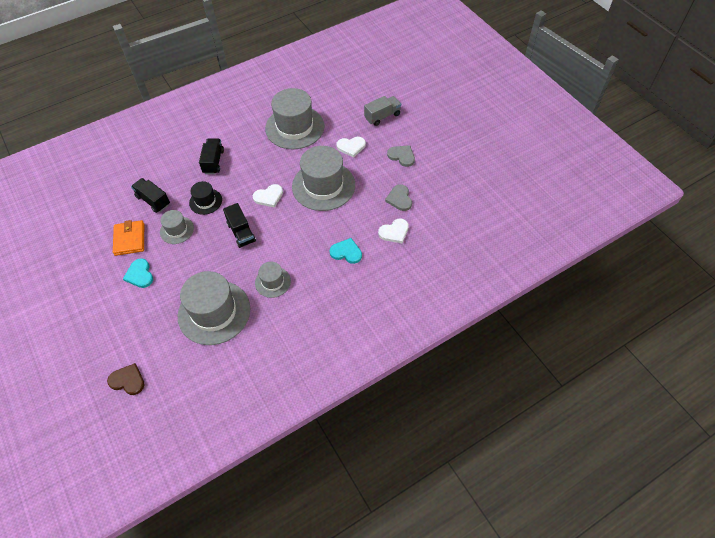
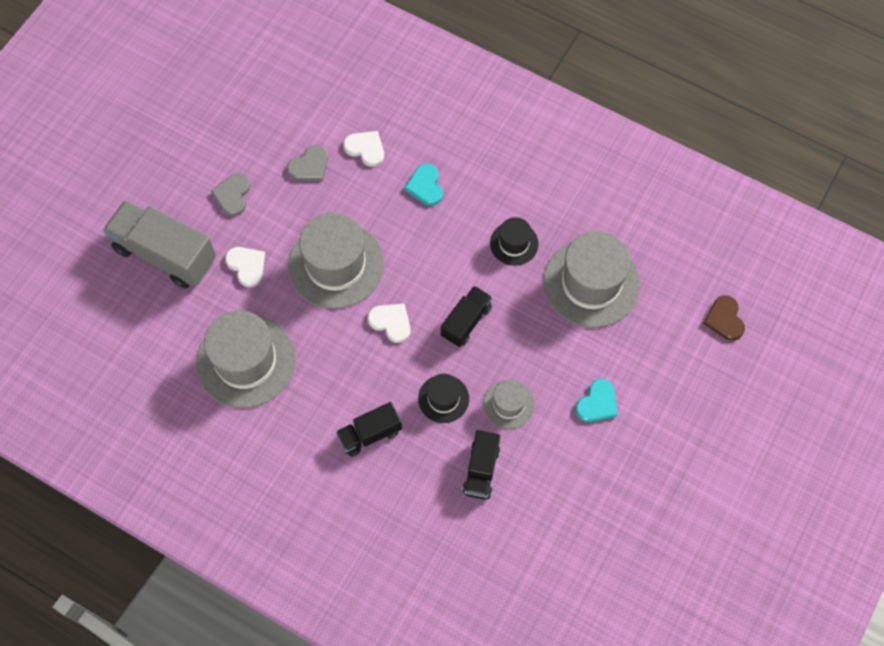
camera: 120 degrees left, 10 degrees up
orange wallet [113,220,144,256] -> none
grey hat [255,262,291,298] -> black hat [490,217,539,266]
grey truck [364,96,401,126] -> grey truck [103,200,216,289], size x1.78

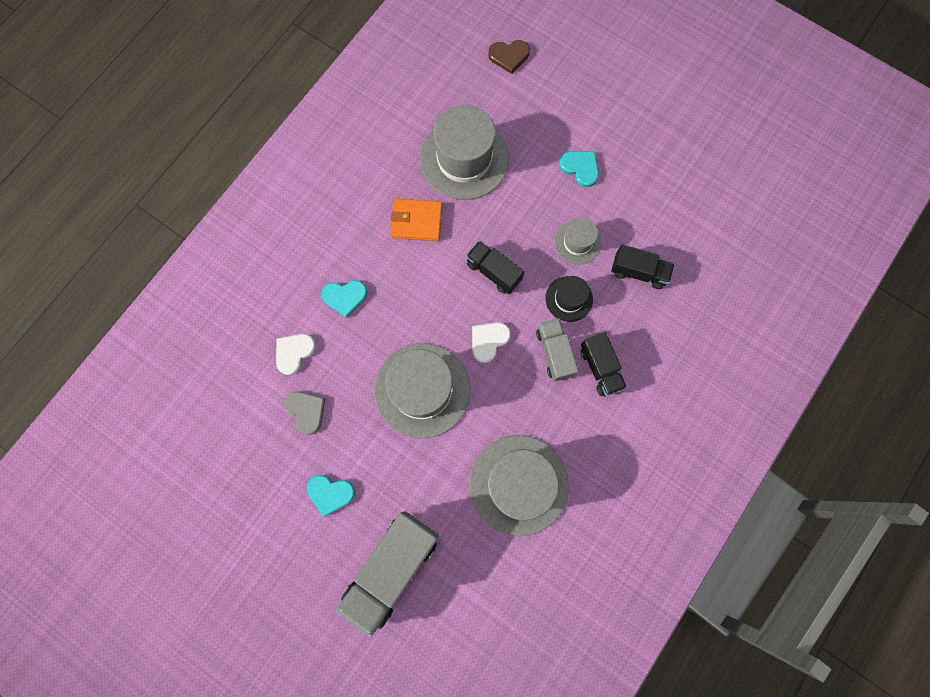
camera: 85 degrees left, 10 degrees up
grey heart [211,174,250,216] -> turquoise heart [307,475,355,517]
white heart [225,247,265,287] -> none
black hat [490,217,539,266] -> orange wallet [391,199,443,241]
none -> grey truck [536,319,579,382]

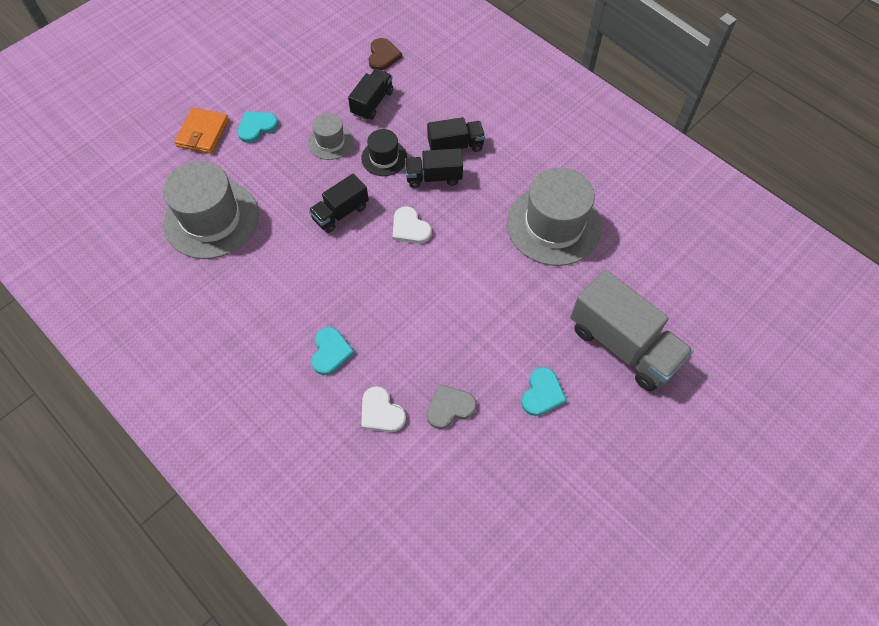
camera: 80 degrees left, 15 degrees down
grey hat [374,343,470,439] -> none
orange wallet [391,199,443,241] -> orange wallet moved to [174,108,229,154]
brown heart [488,40,530,74] -> brown heart moved to [368,38,402,71]
grey truck [536,319,579,382] -> black truck [405,148,463,188]

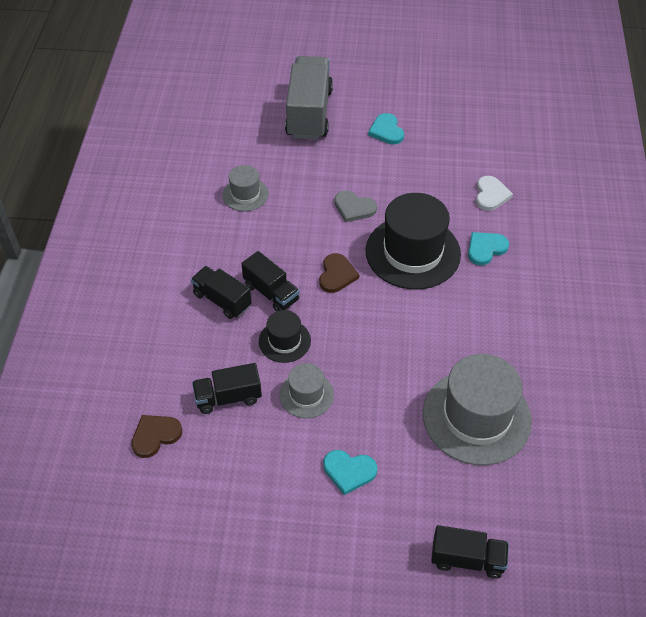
camera: 130 degrees left, 10 degrees down
orange wallet [174,108,229,154] -> none
black truck [309,173,369,233] -> black truck moved to [431,525,509,579]
white heart [393,206,432,244] -> brown heart [319,253,359,293]
grey heart [426,384,477,429] -> grey heart moved to [334,191,377,222]
grey hat [507,167,602,266] -> grey hat [222,165,269,211], size x0.51
turquoise heart [521,367,567,416] -> turquoise heart turned 90 degrees counterclockwise [368,113,404,145]
none -> black hat [366,193,461,290]

